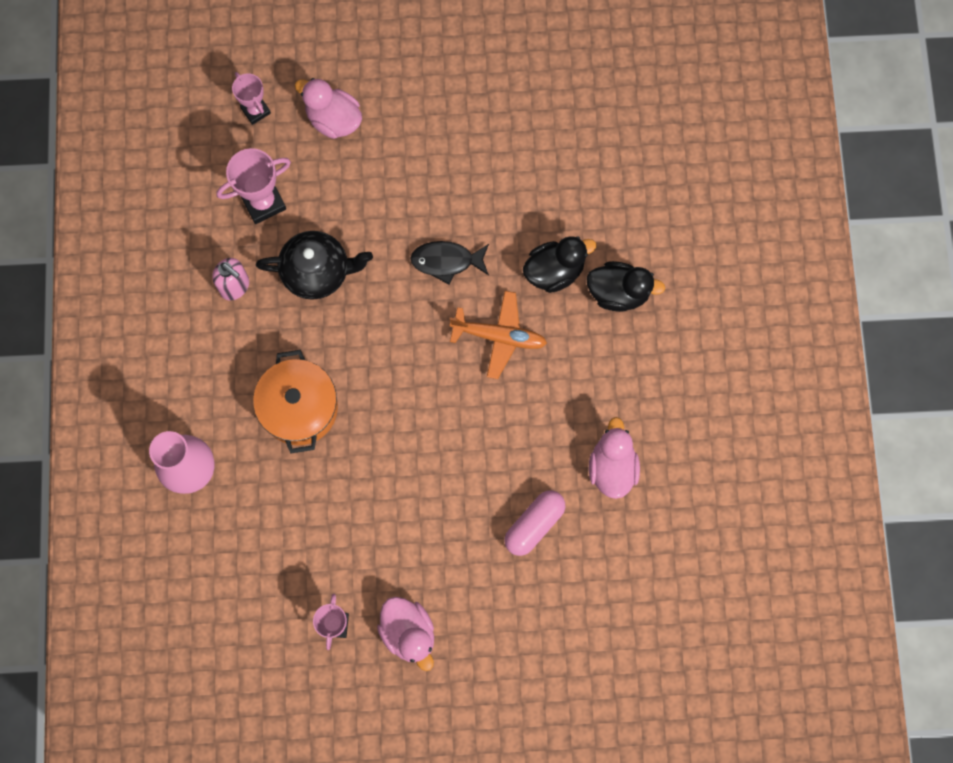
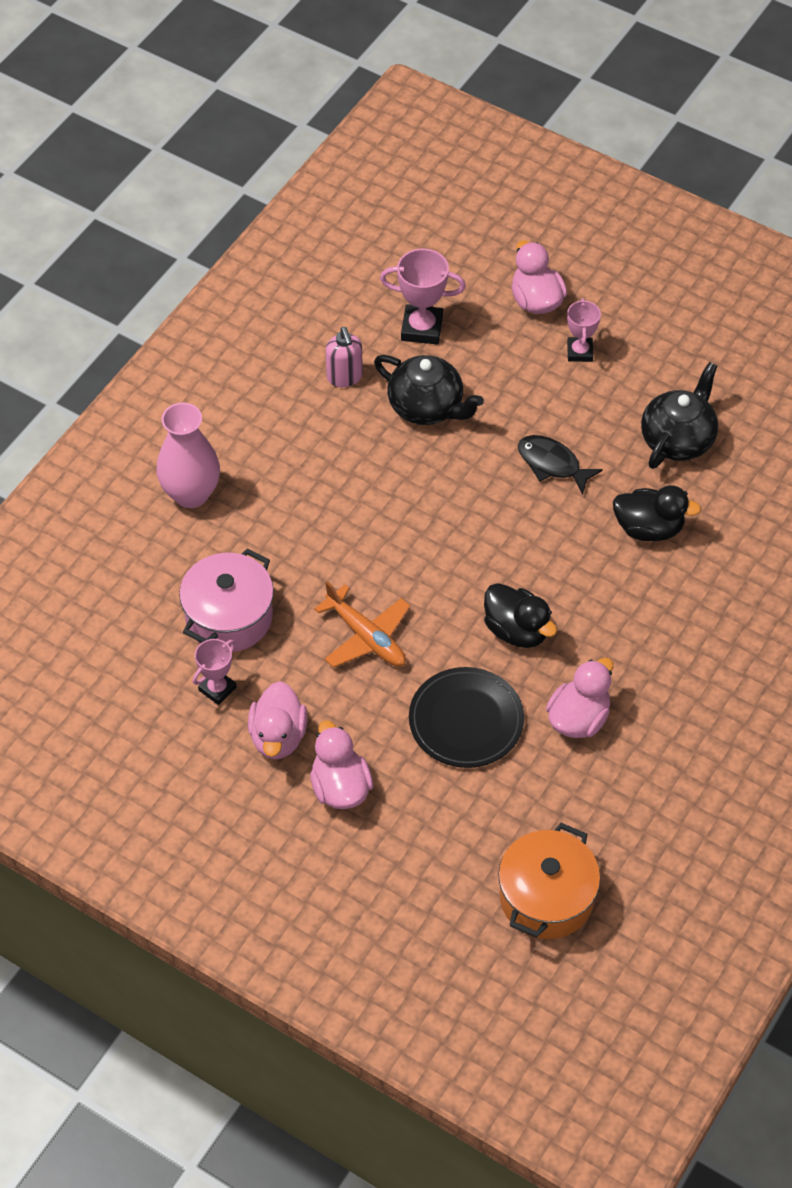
camera: 35 degrees right, 20 degrees down
pink trophy [232,72,271,125] -> pink trophy moved to [567,298,601,362]
orange pot [253,350,338,454] -> orange pot moved to [498,823,600,939]
orange plane [449,291,547,379] -> orange plane moved to [314,581,410,668]
pink capsule [504,490,565,556] -> black plate [409,667,524,768]
black duck [586,261,665,312] -> black duck moved to [484,583,557,648]
none -> pink pot [179,548,274,652]
none -> pink duck [310,721,373,809]
none -> black teapot [641,362,718,469]

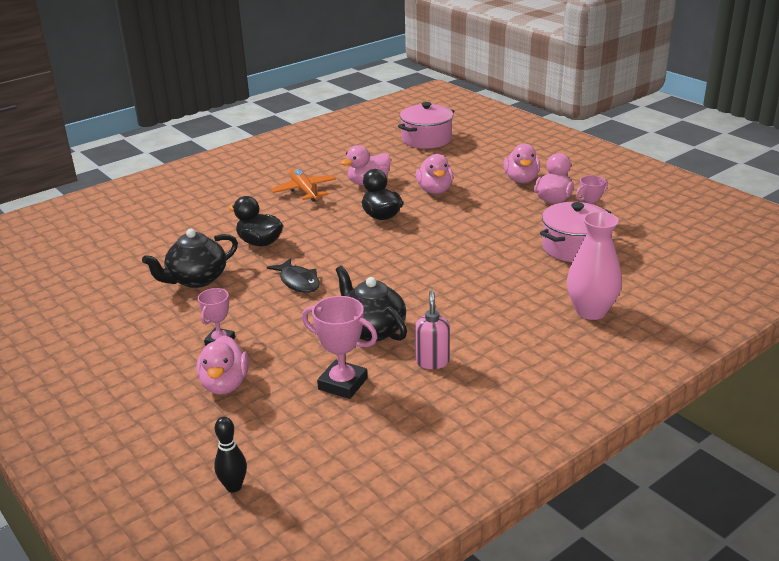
camera: 160 degrees left, 25 degrees down
orange plane [314,581,410,668] -> orange plane moved to [271,168,336,202]
black plate [409,667,524,768] -> pink duck [416,154,453,194]
orange pot [498,823,600,939] -> pink pot [398,102,454,149]
none -> black bowling pin [214,417,247,493]

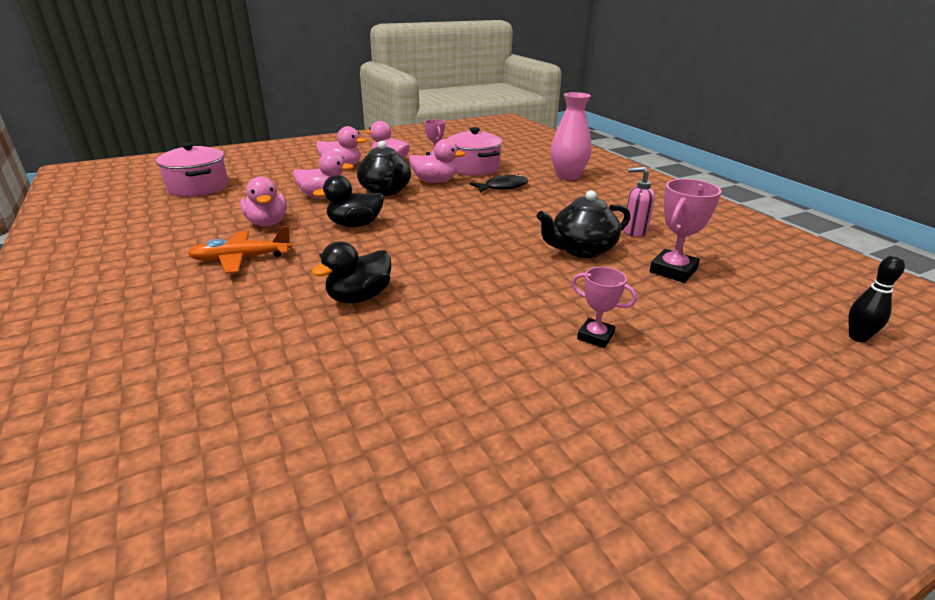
camera: 80 degrees left, 0 degrees up
black teapot [142,229,238,288] -> black teapot moved to [357,141,411,196]
pink duck [196,335,249,395] -> pink duck moved to [409,139,465,183]
black fish [267,258,320,293] -> black fish moved to [470,174,528,193]

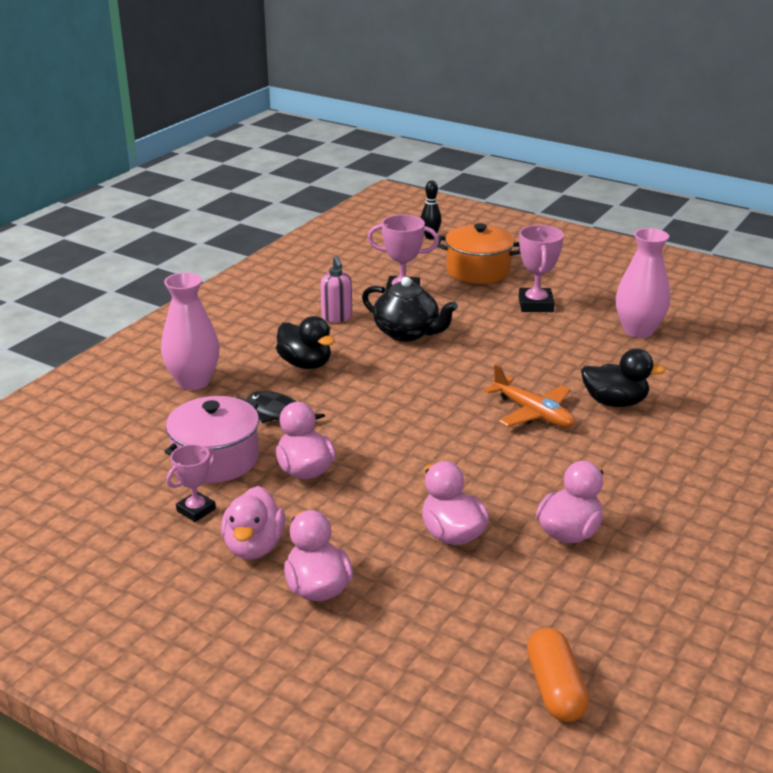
camera: 120 degrees left, 0 degrees up
pink pot [156,142,228,197] -> orange capsule [527,628,589,722]
orange plane [188,226,292,273] -> orange plane moved to [484,365,575,427]
black duck [312,175,384,227] -> black duck moved to [276,316,335,369]
black teapot [357,141,411,196] -> none
pink trophy [571,267,637,348] -> pink trophy [519,225,564,312], size x1.53
none -> orange pot [437,223,521,284]
none -> pink vase [616,228,670,338]

